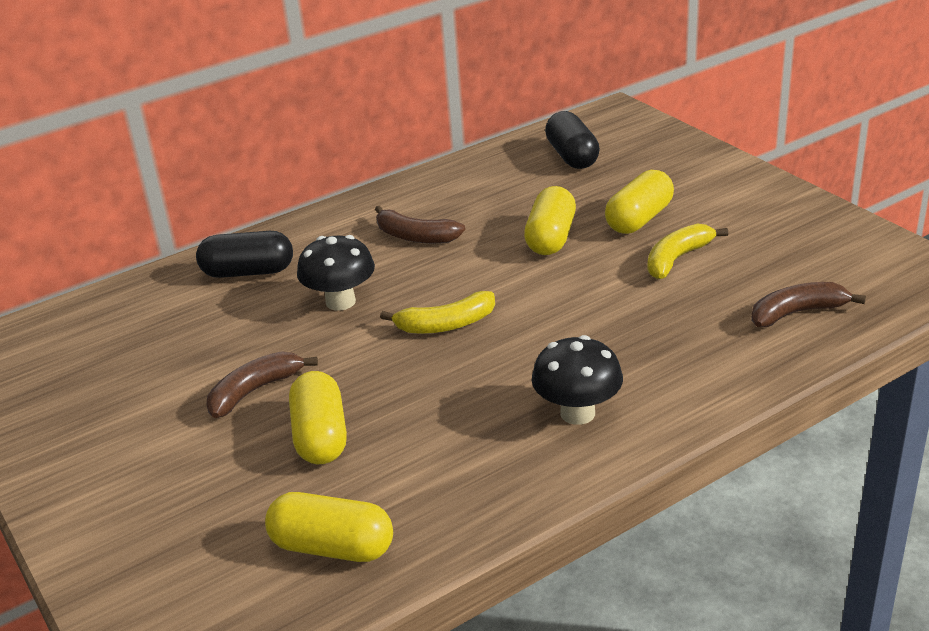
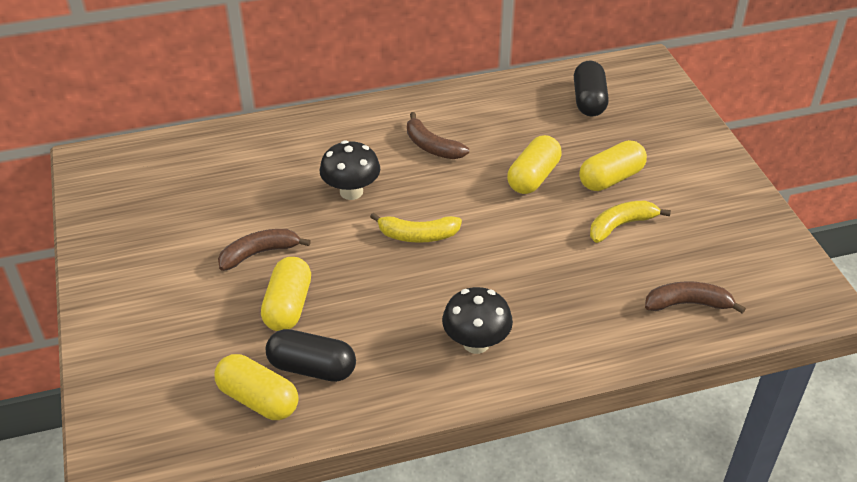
camera: 15 degrees right, 10 degrees up
black capsule [196,231,293,278] -> black capsule moved to [266,329,356,382]

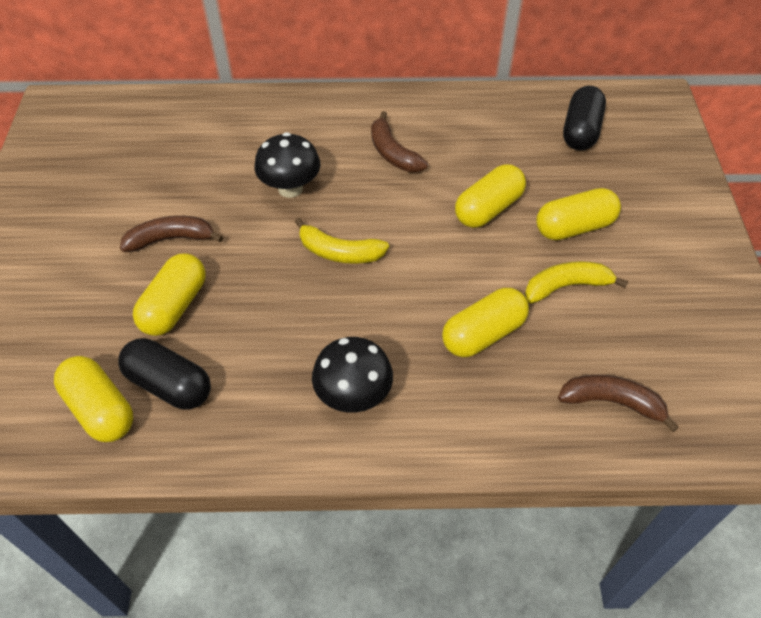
camera: 15 degrees right, 10 degrees up
none -> yellow capsule [442,288,529,357]

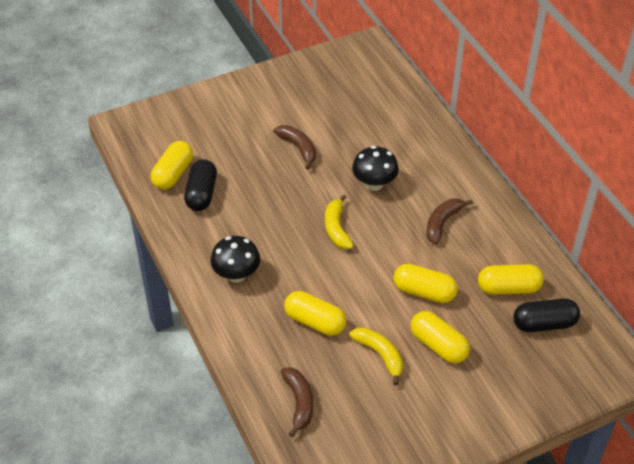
camera: 65 degrees right, 5 degrees down
yellow capsule [133,254,206,336] -> yellow capsule moved to [478,264,544,295]

